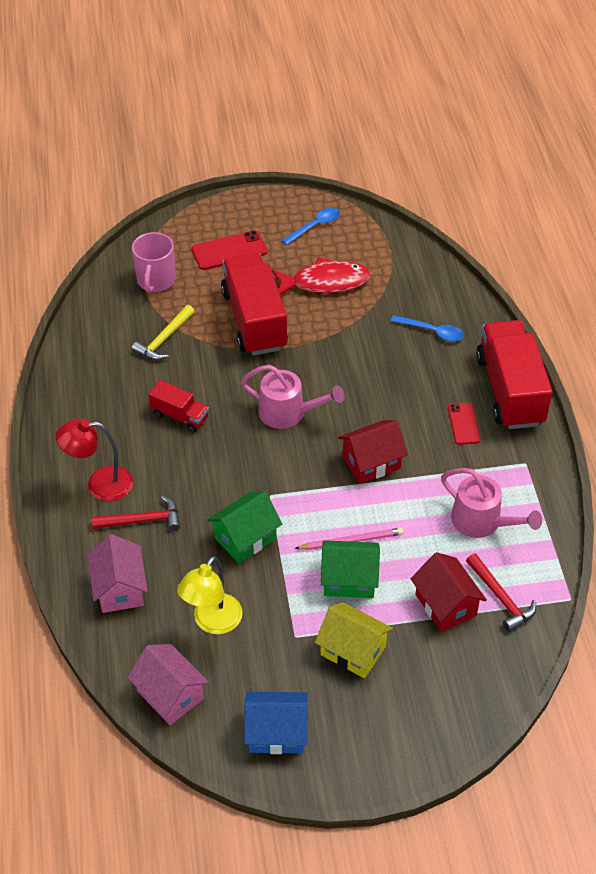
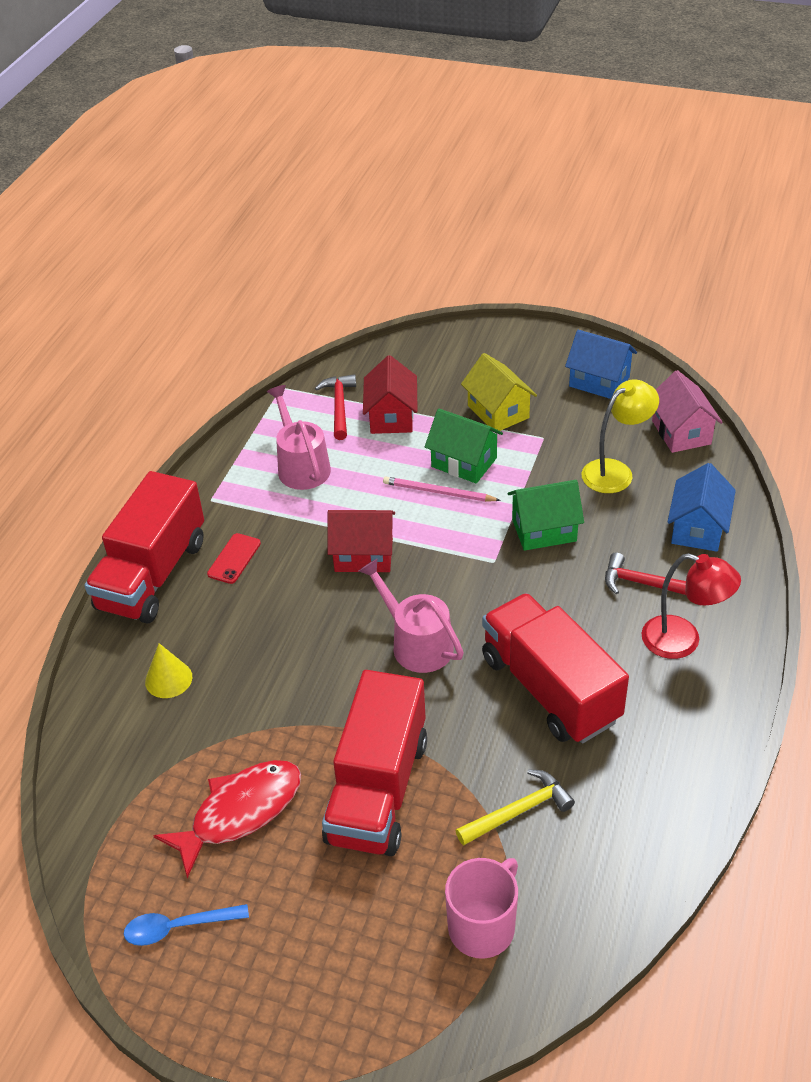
camera: 150 degrees left, 5 degrees down
pink house [87,534,148,613] -> blue house [668,463,736,552]
red truck [148,380,209,433] -> red truck [482,593,629,743], size x2.01
red phone [192,230,267,270] -> none
red fish [272,257,371,295] -> red fish turned 120 degrees clockwise [153,760,301,878]
blue spoon [391,315,464,341] -> yellow cone [145,643,192,698]

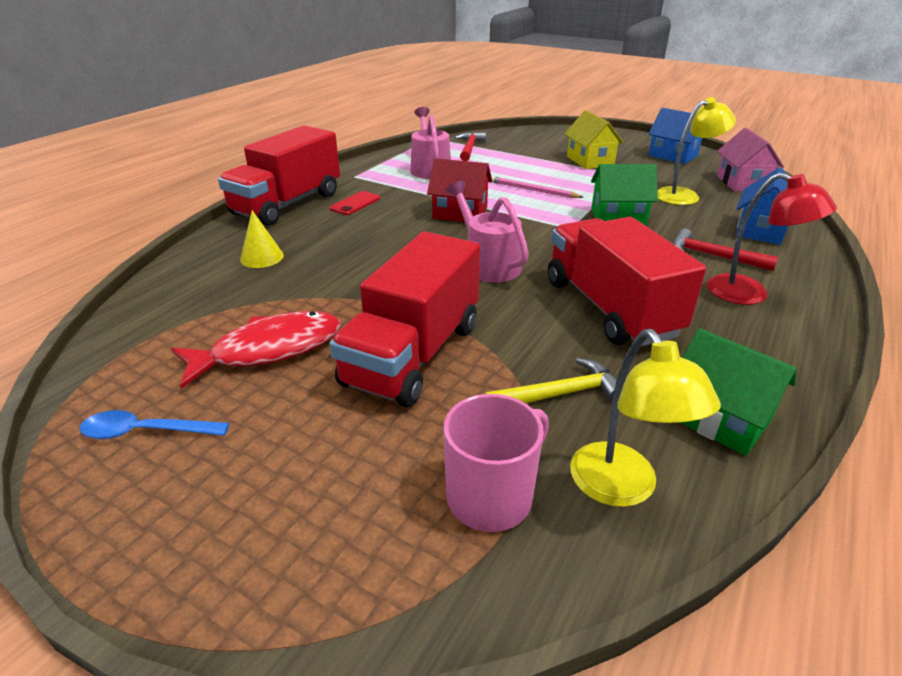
camera: 10 degrees right, 10 degrees down
red house [363,355,418,434] -> none
green house [425,408,503,483] -> green house moved to [680,328,797,456]
none -> yellow lamp [570,329,721,507]

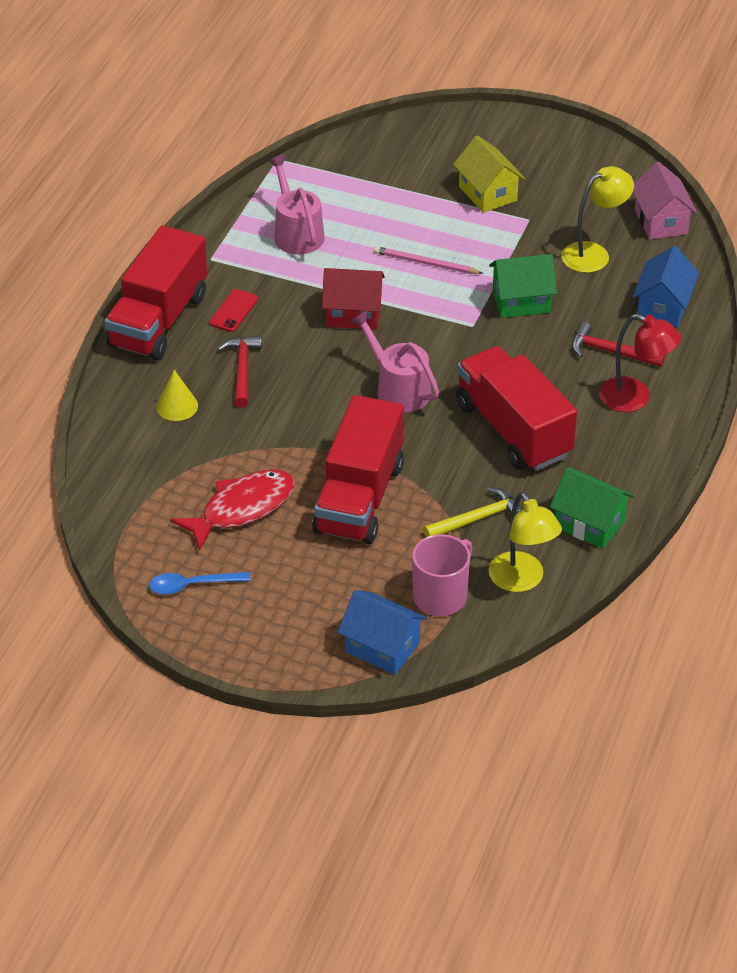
camera: 10 degrees left, 10 degrees up
red hammer [455,132,486,161] -> red hammer moved to [217,336,262,408]
blue house [648,108,702,164] -> blue house moved to [338,590,427,675]

